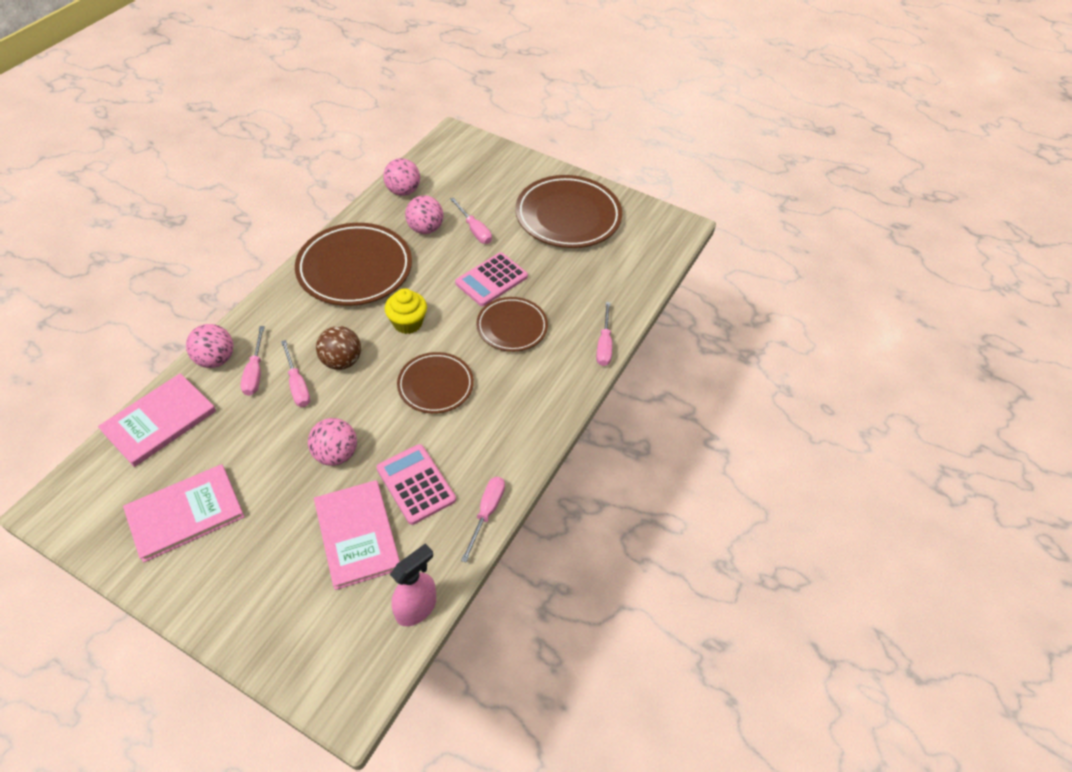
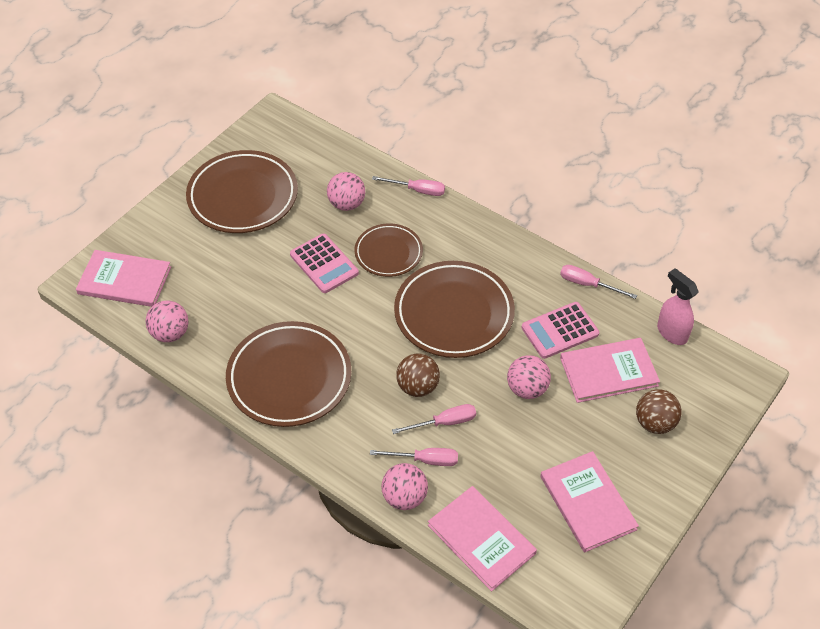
camera: 80 degrees left, 0 degrees up
yellow cupcake [385,288,427,334] -> none
brown plate [397,352,474,414] -> brown plate [394,261,515,358], size x1.68
pink ball [405,195,443,234] -> pink ball moved to [327,172,365,211]
pink screwdriver [450,197,492,244] -> none
none -> pink book [76,250,171,307]
none -> brown ball [636,389,682,434]

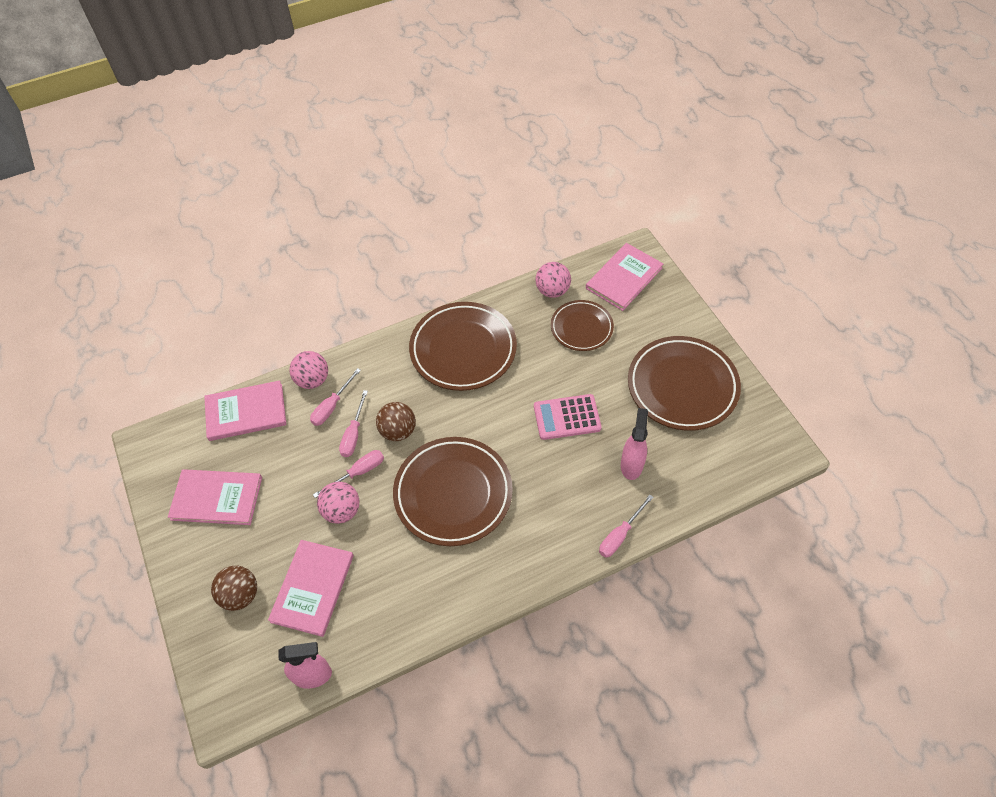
camera: 120 degrees right, 5 degrees up
pink ball [327,172,365,211] -> pink spray bottle [621,408,648,480]
brown plate [354,223,423,277] -> brown plate moved to [551,300,614,351]
pink calculator [522,302,599,359] -> none
pink screwdriver [560,265,637,299] -> pink screwdriver moved to [313,450,384,498]

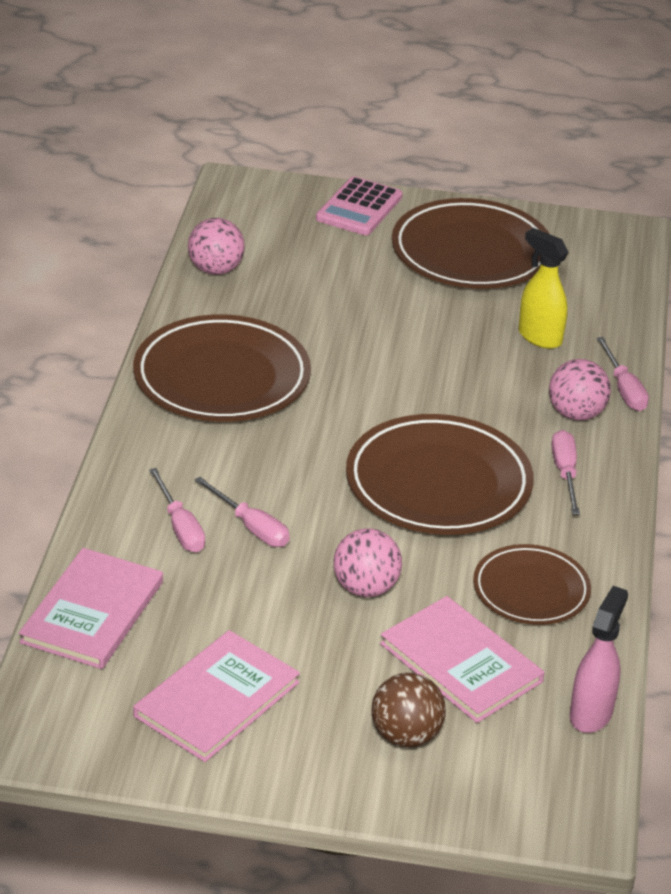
camera: 60 degrees left, 20 degrees down
pink ball [289,351,328,389] -> pink ball moved to [549,359,611,421]
pink screwdriver [313,450,384,498] -> pink screwdriver moved to [551,430,580,515]
brown ball [376,402,416,441] -> none
pink calculator [534,394,602,440] -> pink calculator moved to [316,177,403,235]
brown plate [551,300,614,351] -> brown plate moved to [473,544,591,625]
pink book [586,243,663,311] -> none
pink spray bottle [621,408,648,480] -> yellow spray bottle [519,228,569,349]

